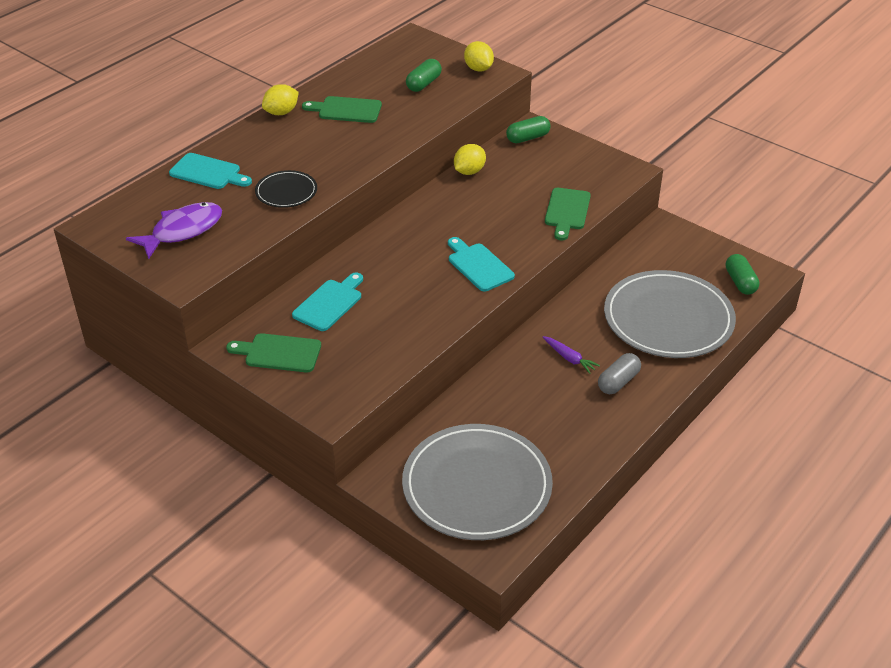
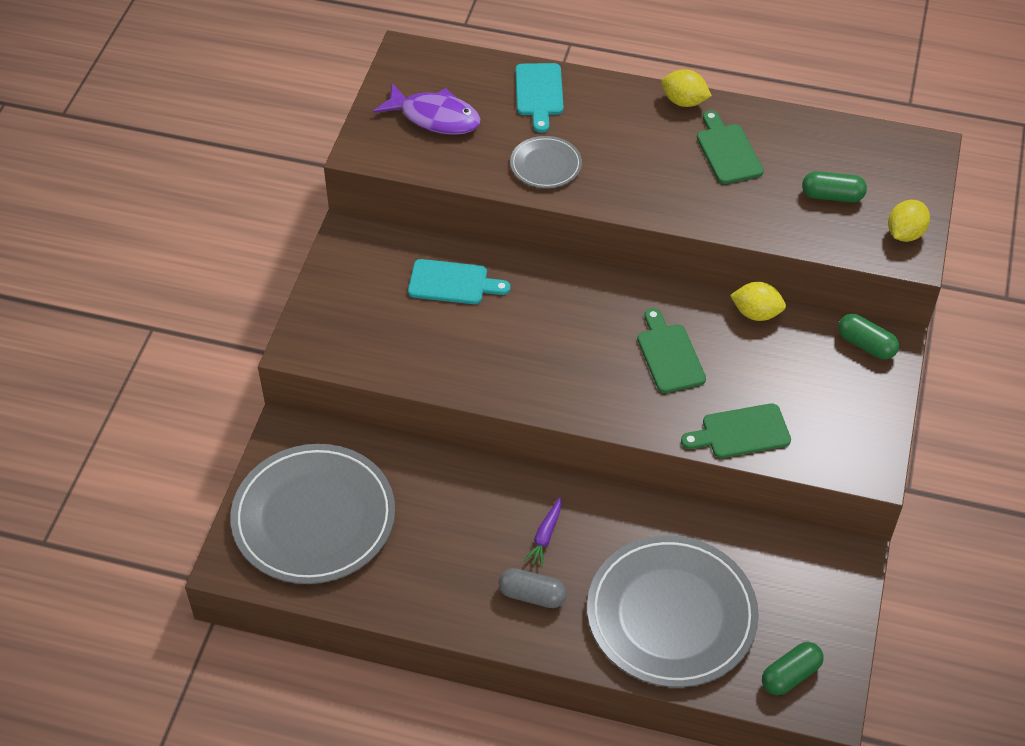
camera: 65 degrees right, 10 degrees up
green cutting board [226,333,321,372] -> green cutting board moved to [637,308,706,393]
black plate [255,170,317,208] -> grey plate [510,136,582,188]
turquoise cutting board [448,237,515,291] -> none

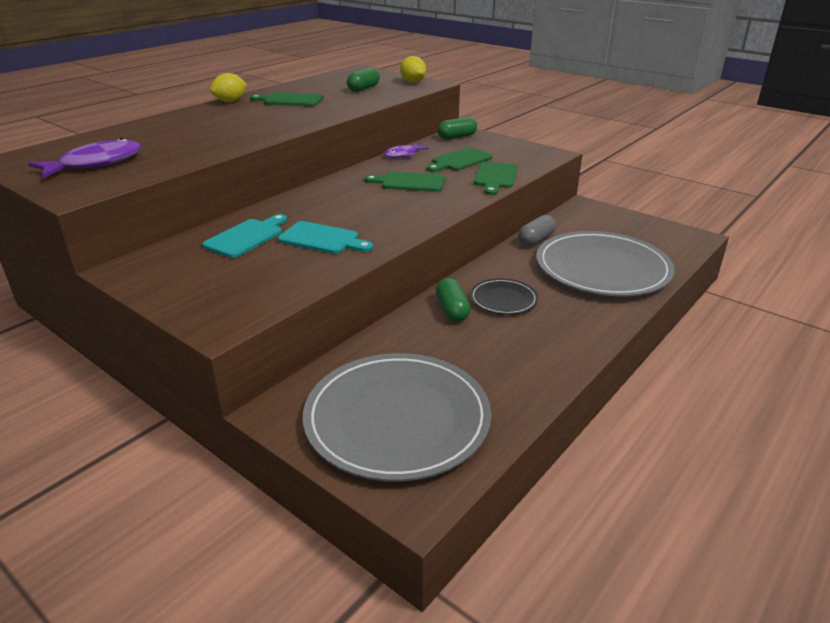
camera: 65 degrees left, 20 degrees down
grey capsule [498,568,567,608] -> grey capsule moved to [518,215,556,246]
grey plate [510,136,582,188] -> none
turquoise cutting board [515,63,564,133] -> turquoise cutting board moved to [278,221,373,254]
purple carrot [524,497,562,567] -> black plate [470,278,538,315]
yellow lemon [730,282,786,321] -> purple fish [384,143,429,158]
green capsule [762,642,824,695] -> green capsule moved to [436,278,471,322]
none -> green cutting board [427,147,492,172]

